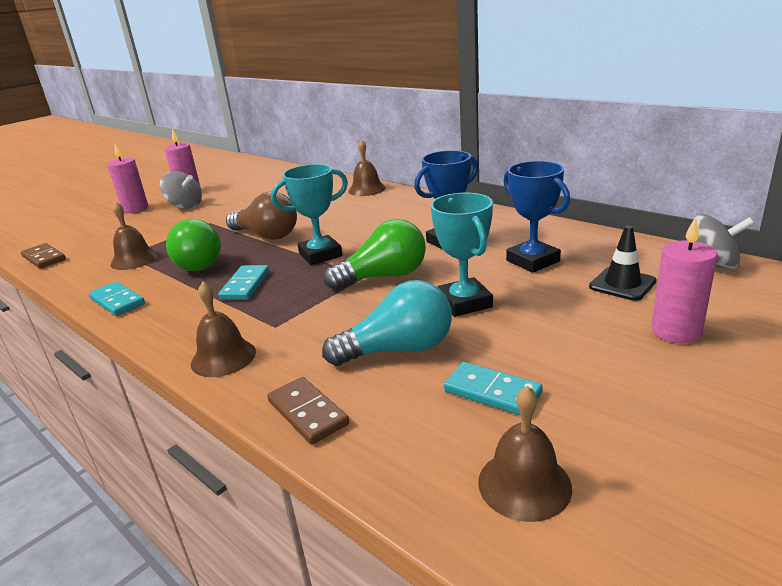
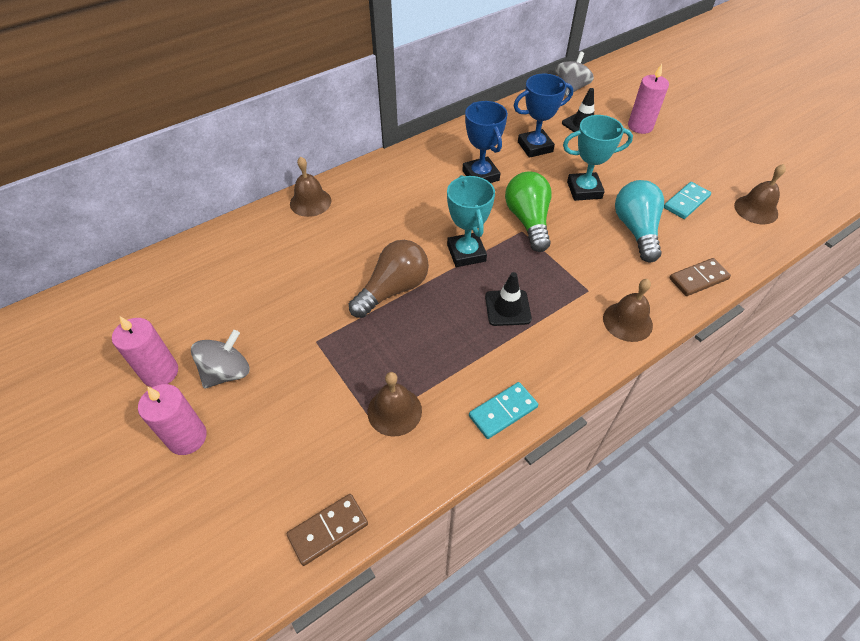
camera: 80 degrees left, 25 degrees up
green light bulb [166,219,221,271] -> none
turquoise domino [218,265,269,300] -> black traffic cone [485,272,532,326]

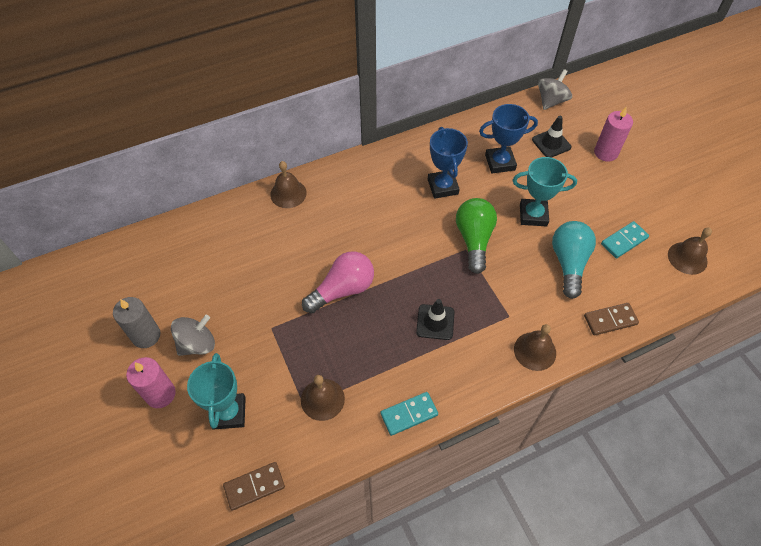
camera: 10 degrees right, 5 degrees up
pink candle [112,316,178,387] -> grey candle [113,297,160,348]
brown light bulb [349,240,429,318] -> pink light bulb [302,251,374,313]
turquoise trophy [447,175,495,267] -> turquoise trophy moved to [187,353,246,430]

